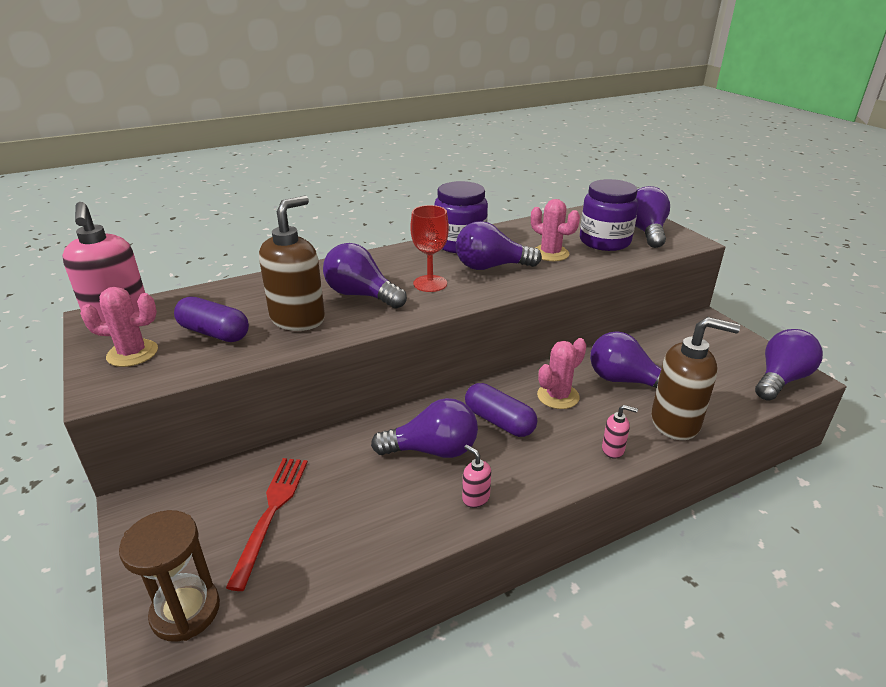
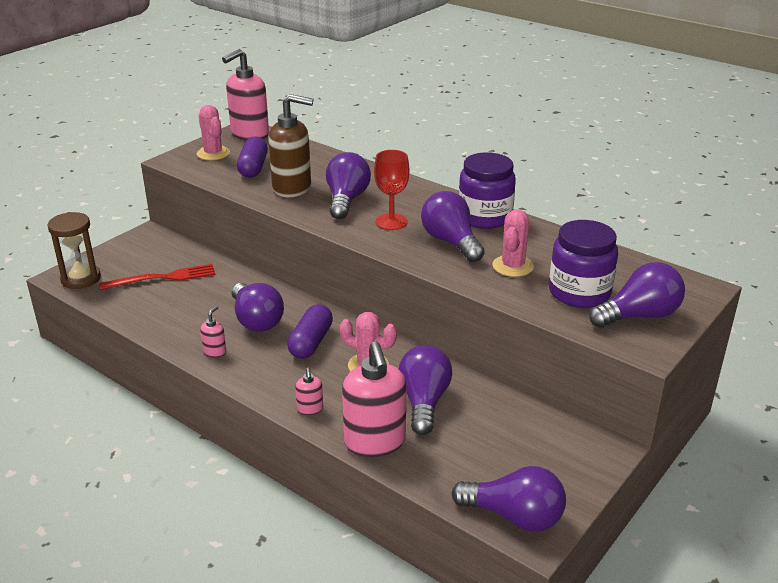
camera: 65 degrees right, 0 degrees up
brown soap dispenser [651,317,740,440] -> pink soap dispenser [342,341,406,457]

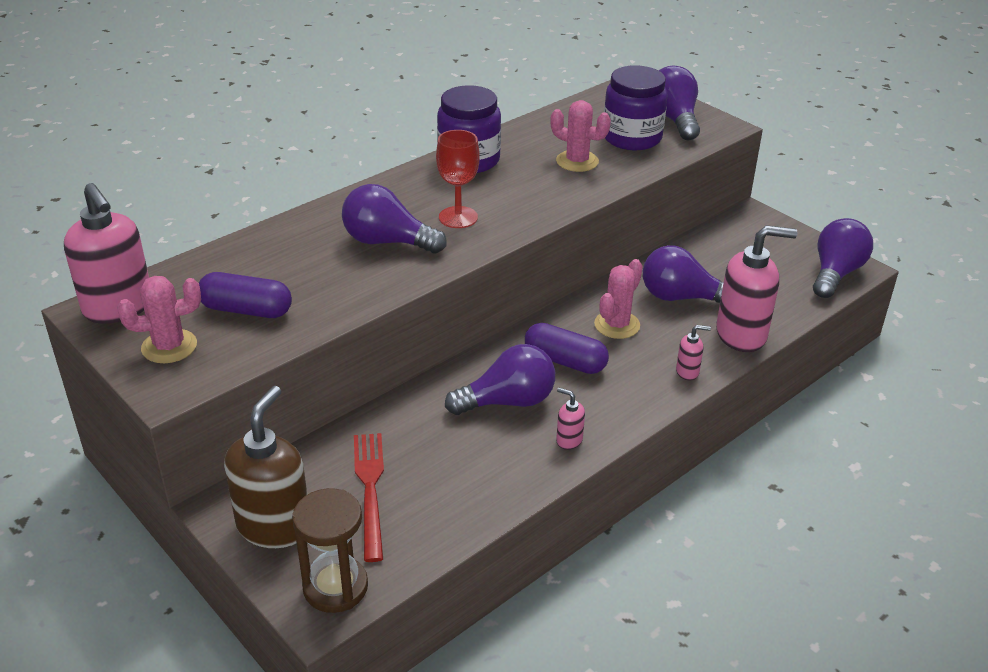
camera: 80 degrees left, 5 degrees up
brown soap dispenser [268,94,313,197] -> brown soap dispenser moved to [224,386,307,548]
purple light bulb [421,191,485,262] -> none

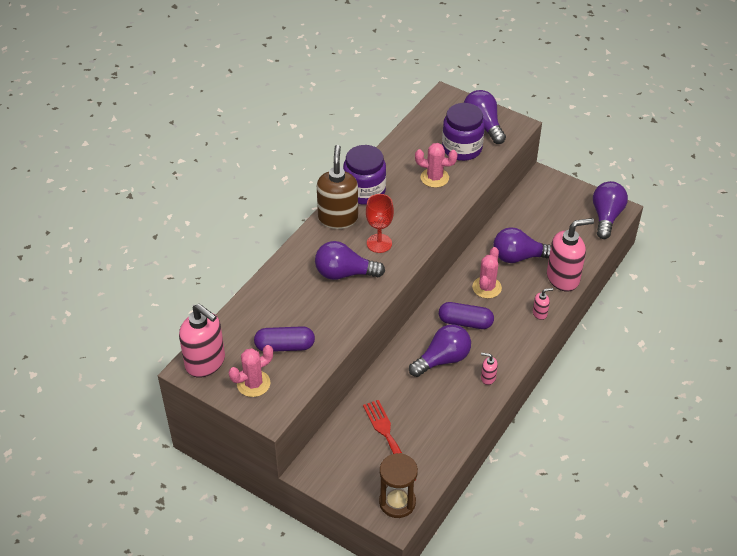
camera: 15 degrees left, 10 degrees up
brown soap dispenser [224,386,307,548] -> brown soap dispenser moved to [317,145,358,229]

